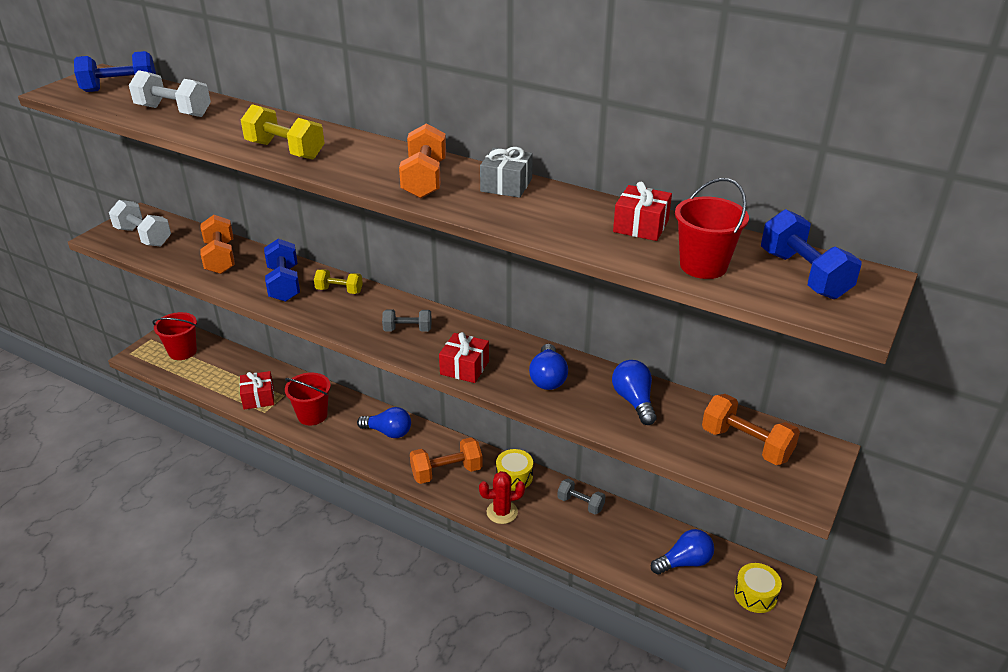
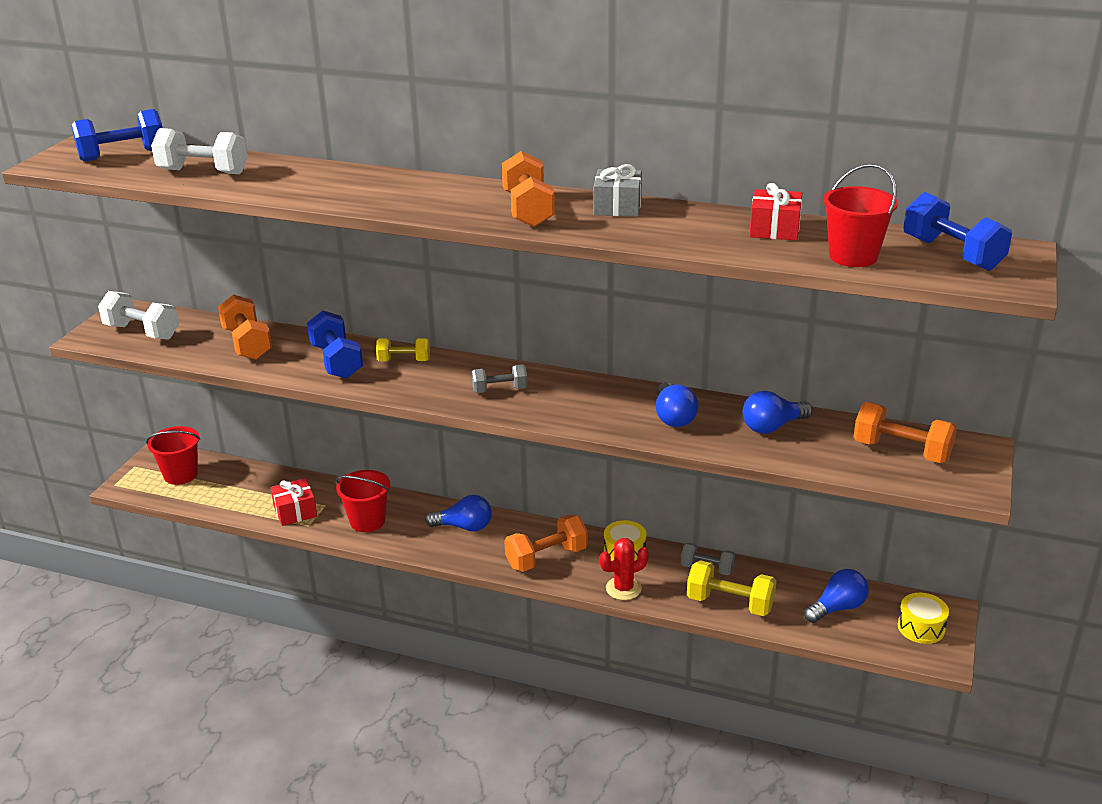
camera: 10 degrees left, 5 degrees down
yellow dumbbell [241,104,325,159] -> yellow dumbbell moved to [687,560,776,616]
red gift [439,332,489,383] -> none
blue light bulb [612,360,656,425] -> blue light bulb turned 90 degrees counterclockwise [743,391,813,434]

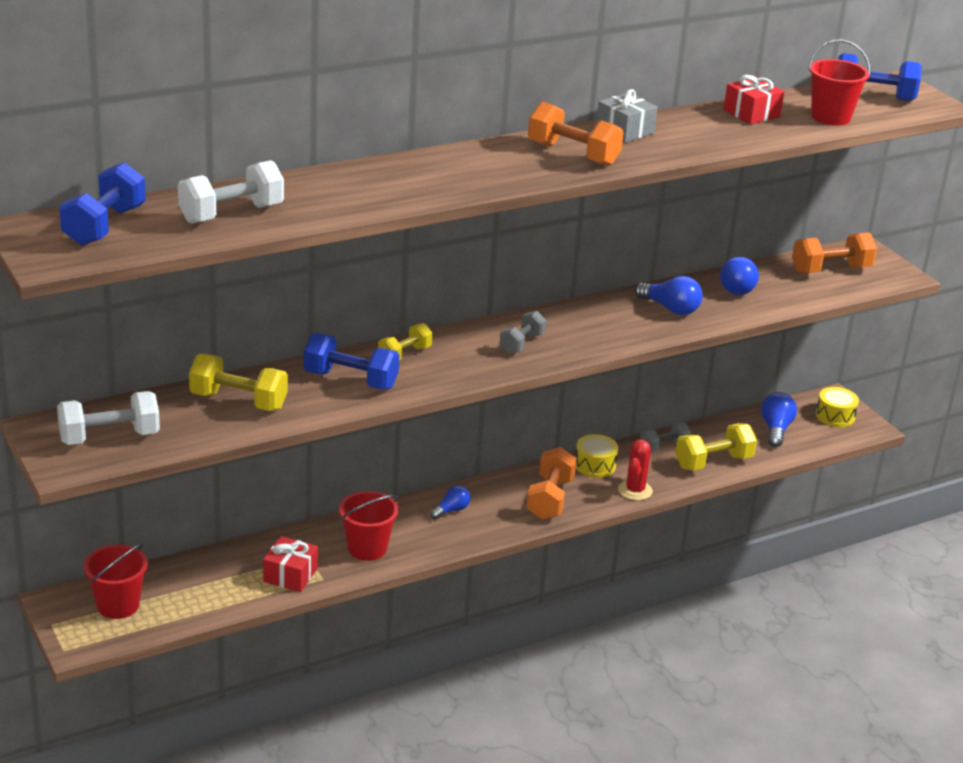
camera: 50 degrees left, 0 degrees up
orange dumbbell [218,294,272,360] -> yellow dumbbell [189,354,288,411]
blue light bulb [425,495,492,532] -> blue light bulb [430,485,470,519], size x0.65

